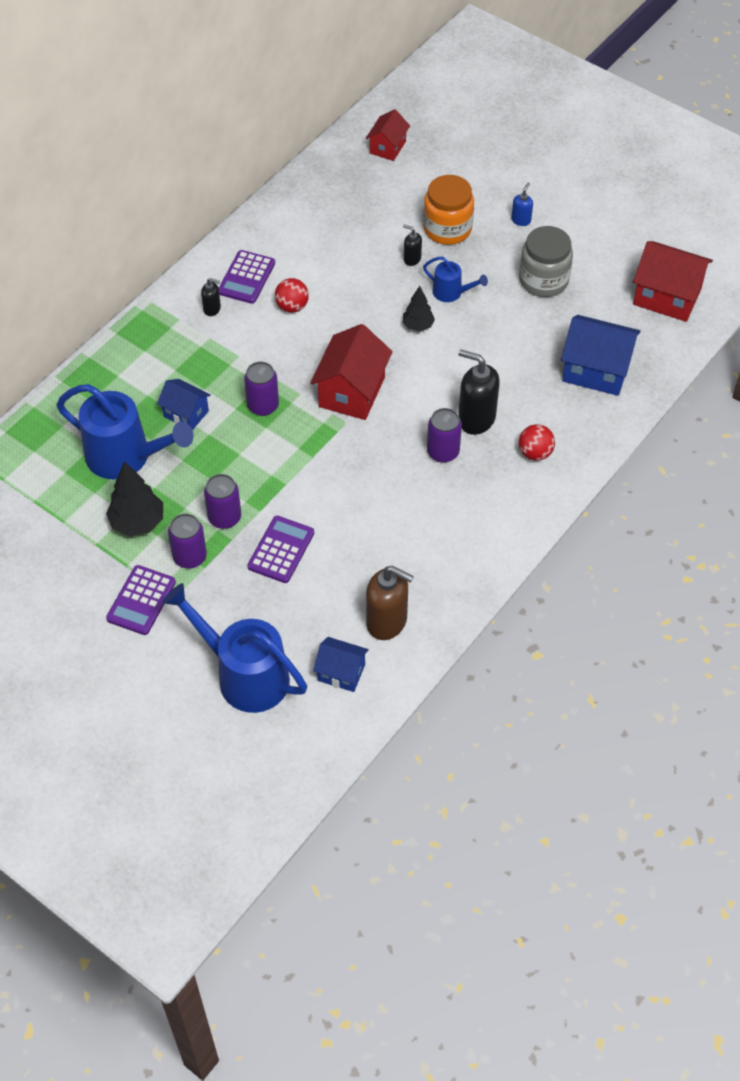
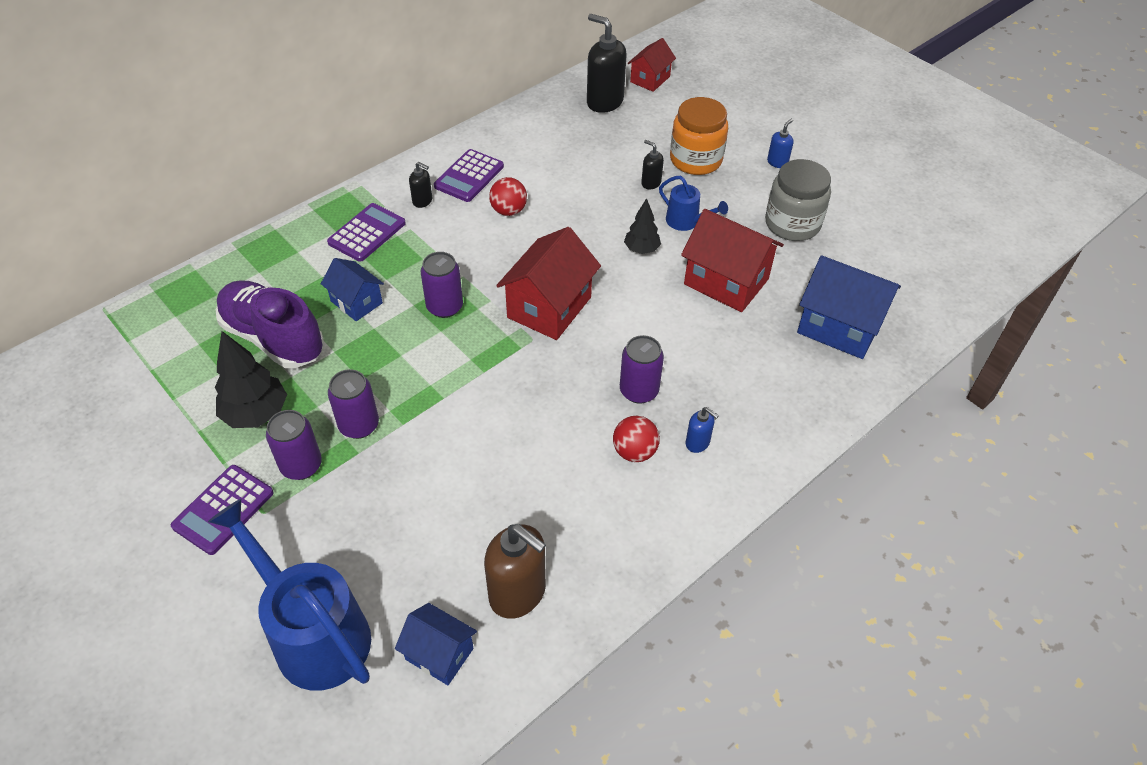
camera: 10 degrees right, 5 degrees down
blue watering can [56,384,194,480] -> purple shoe [216,280,324,368]
purple calculator [248,516,314,583] -> purple calculator moved to [327,203,406,262]
black soap dispenser [459,349,500,435] -> black soap dispenser moved to [587,14,627,113]
red ball [519,424,555,461] -> red ball moved to [613,416,660,462]
red house [633,241,713,322] -> red house moved to [681,209,784,312]
none -> blue soap dispenser [685,407,719,453]

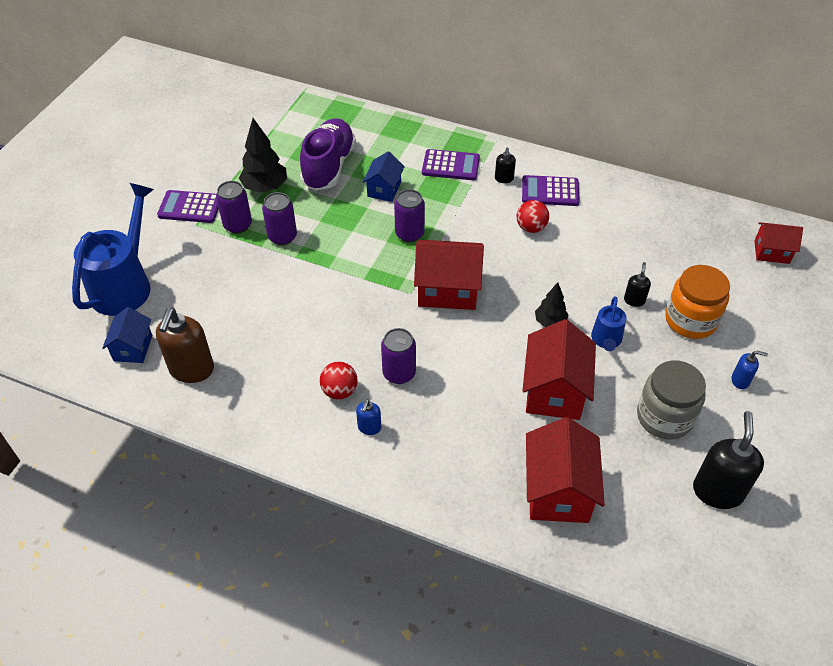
camera: 65 degrees right, 0 degrees up
black soap dispenser [587,14,627,113] -> black soap dispenser moved to [693,411,764,509]
blue house [797,255,901,359] -> red house [526,417,605,523]

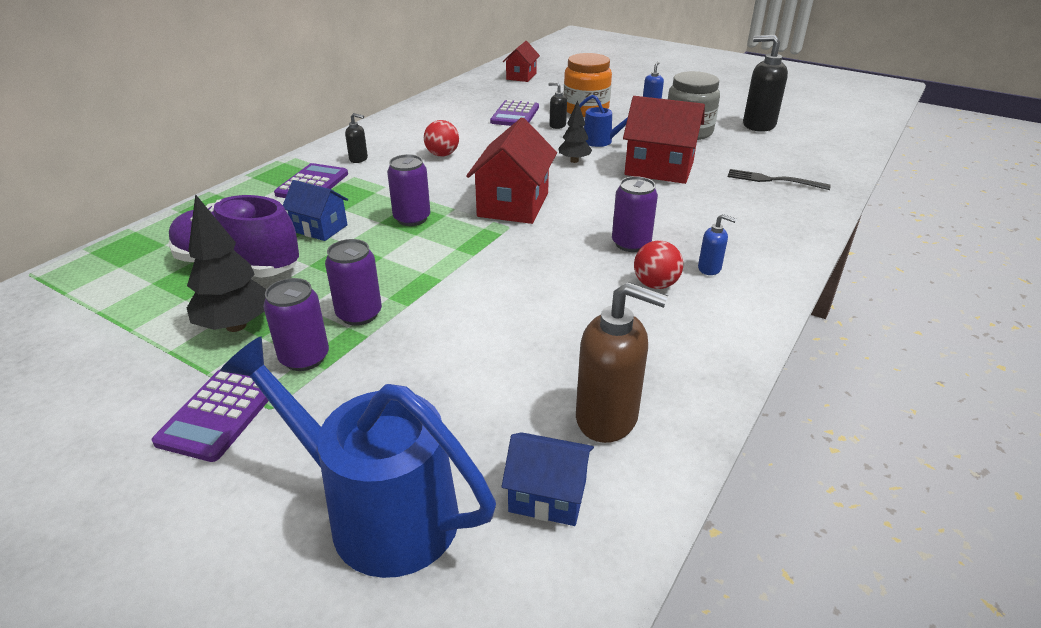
camera: 80 degrees left, 15 degrees down
purple calculator [522,175,580,206] -> purple calculator moved to [490,100,539,126]
red house [526,417,605,523] -> black fork [728,169,831,190]

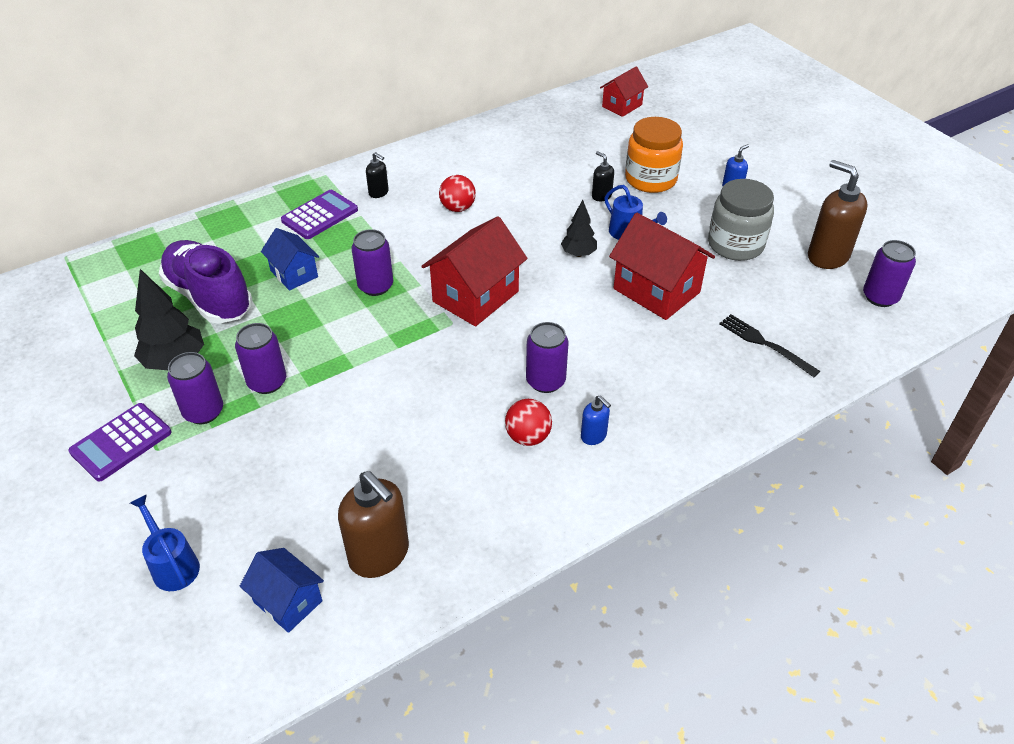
camera: 25 degrees right, 10 degrees up
blue watering can [220,336,496,578] -> blue watering can [130,494,200,591], size x0.49
purple calculator [490,100,539,126] -> none
black soap dispenser [743,35,788,132] -> brown soap dispenser [808,160,868,269]
none -> purple can [863,240,916,307]

